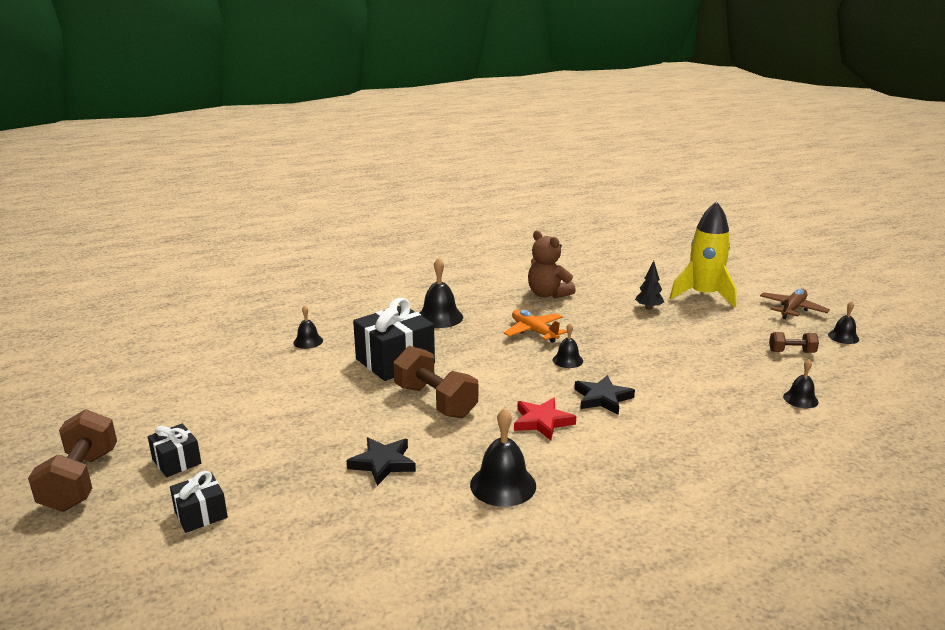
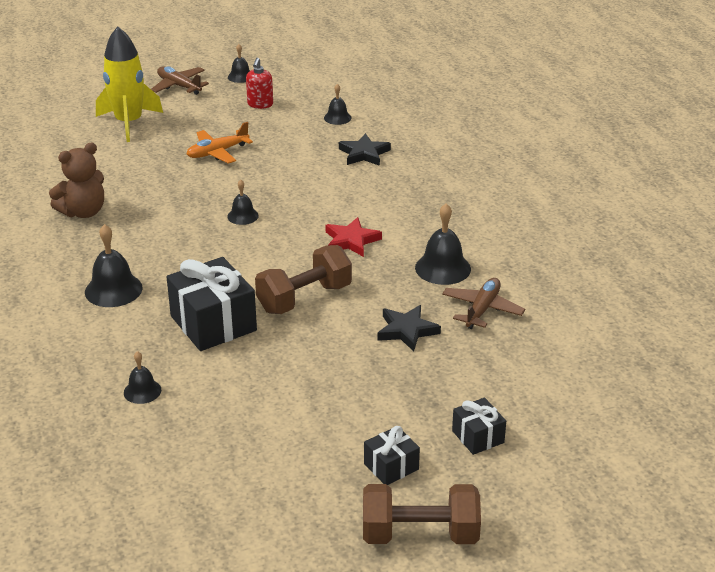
camera: 85 degrees left, 10 degrees up
orange plane [504,309,567,343] -> orange plane moved to [187,122,253,164]
black star [575,375,635,415] -> black star moved to [339,133,391,166]
black tree [635,261,664,310] -> none
brown dumbbell [769,332,819,353] -> red soap dispenser [246,57,273,109]
none -> brown plane [442,278,525,329]

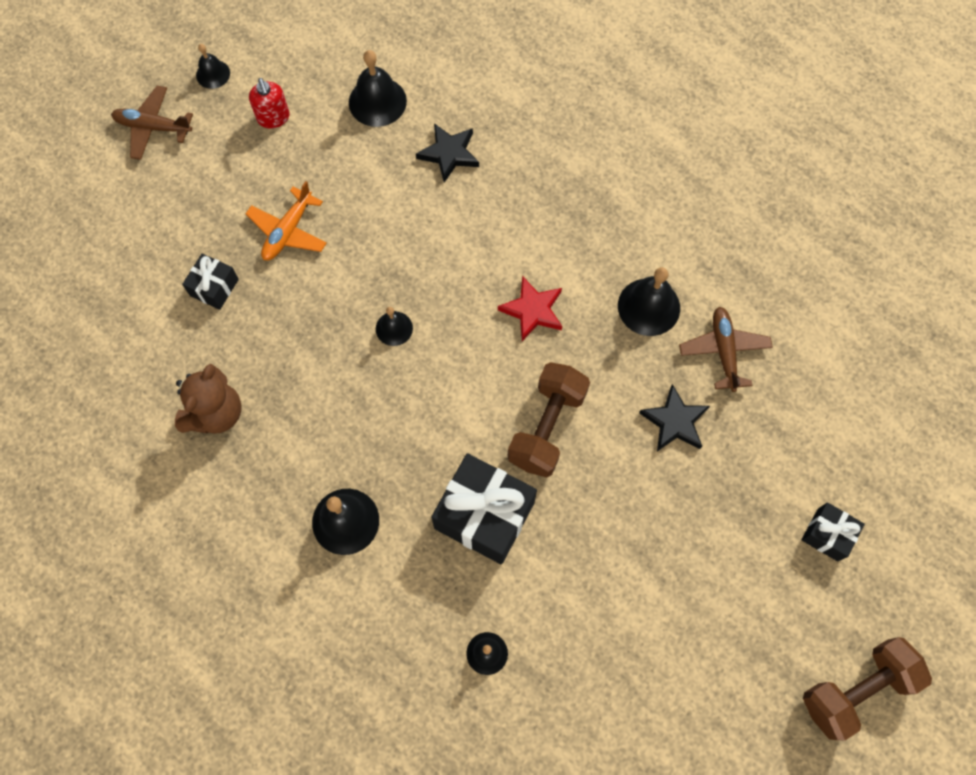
camera: 30 degrees left, 35 degrees up
yellow rocket [96,26,163,142] -> none
black bell [324,84,352,125] -> black bell [349,50,407,127], size x1.69
black gift [364,426,420,485] -> black gift moved to [182,254,239,310]

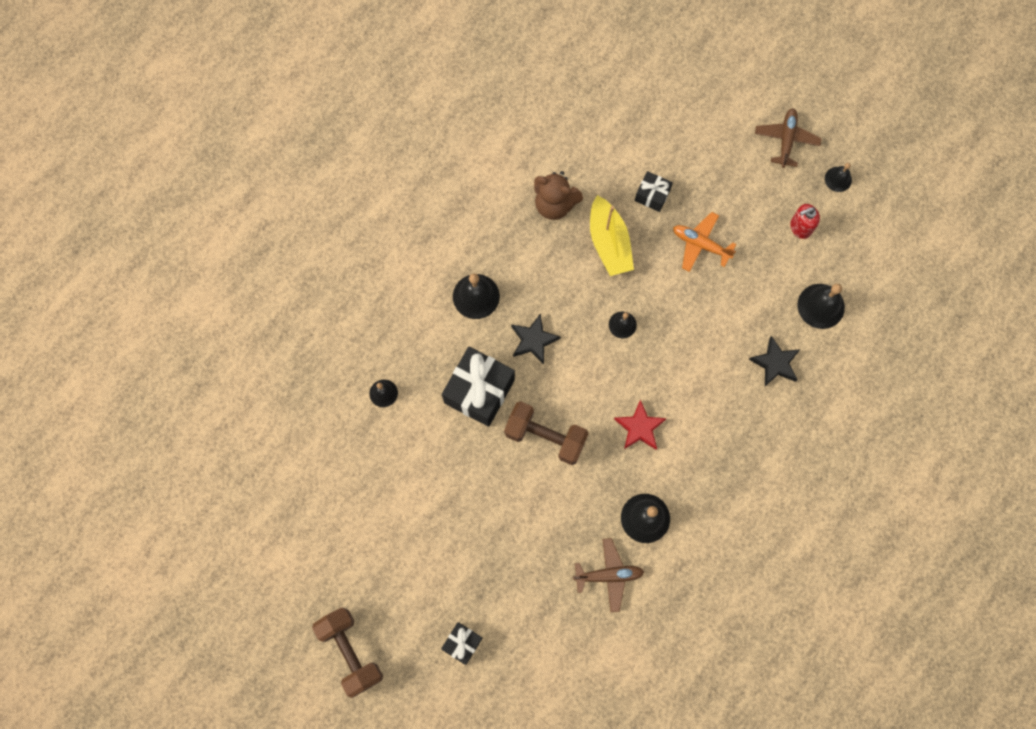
camera: 90 degrees right, 5 degrees up
black star [639,384,710,451] -> black star moved to [511,313,561,364]
none -> yellow boat [590,195,634,276]

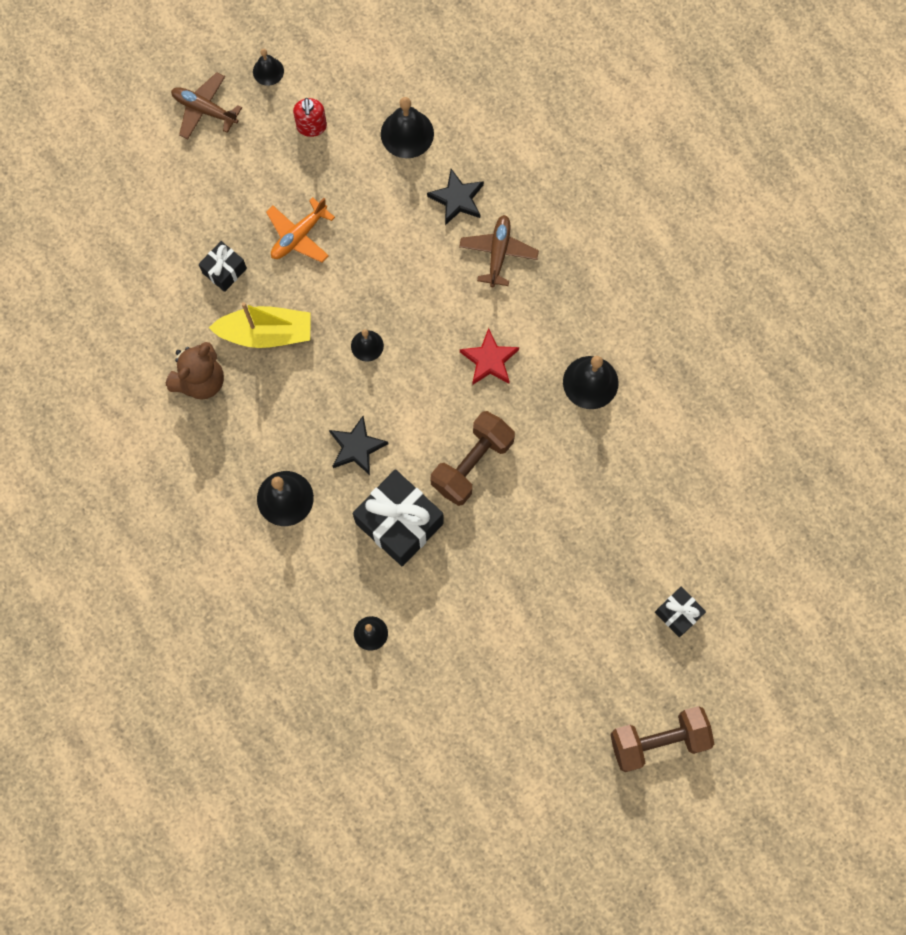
camera: 75 degrees left, 0 degrees up
brown plane [573,538,644,612] -> brown plane moved to [459,215,539,287]

